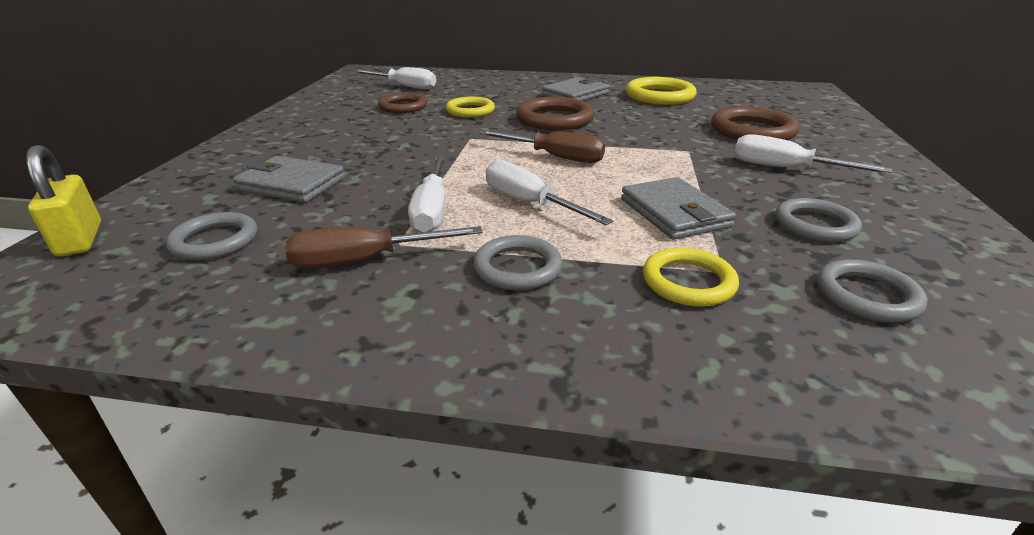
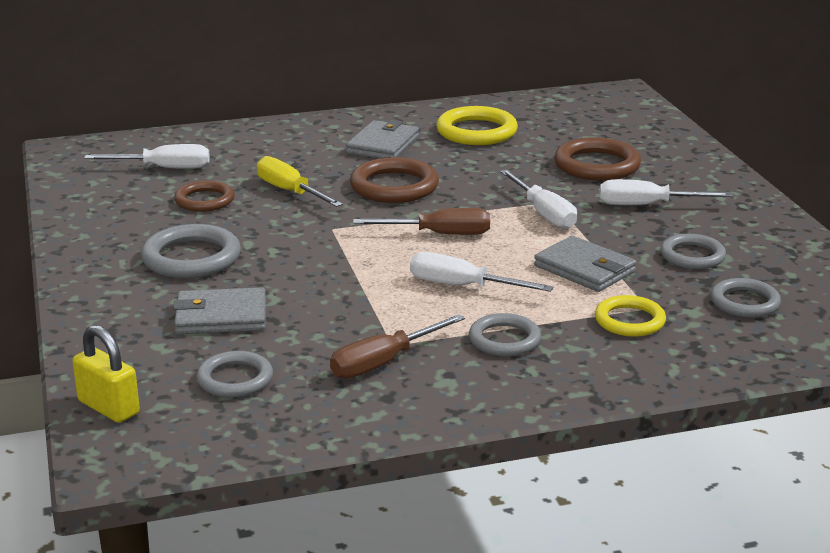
camera: 25 degrees left, 5 degrees down
white screwdriver [408,156,445,233] -> white screwdriver moved to [500,170,577,229]
yellow ring [446,97,495,117] -> yellow screwdriver [257,156,343,207]
none -> grey ring [141,224,241,278]

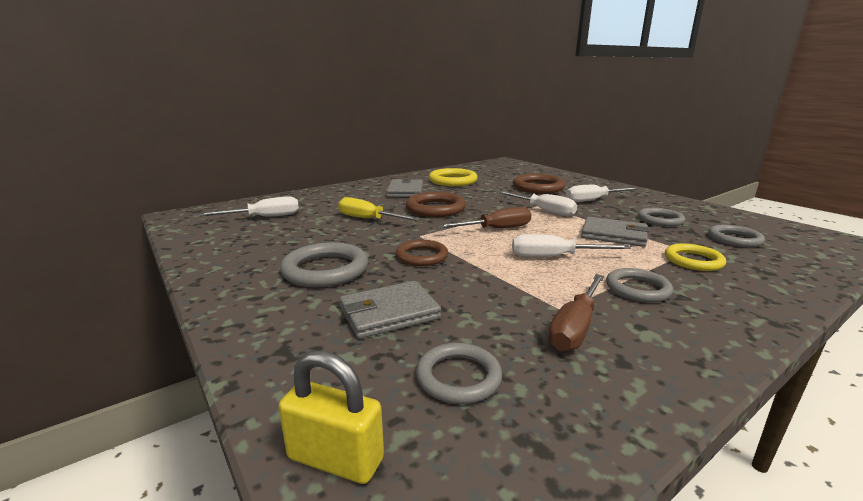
camera: 20 degrees left, 5 degrees down
brown ring [174,180,235,212] -> brown ring moved to [396,240,448,266]

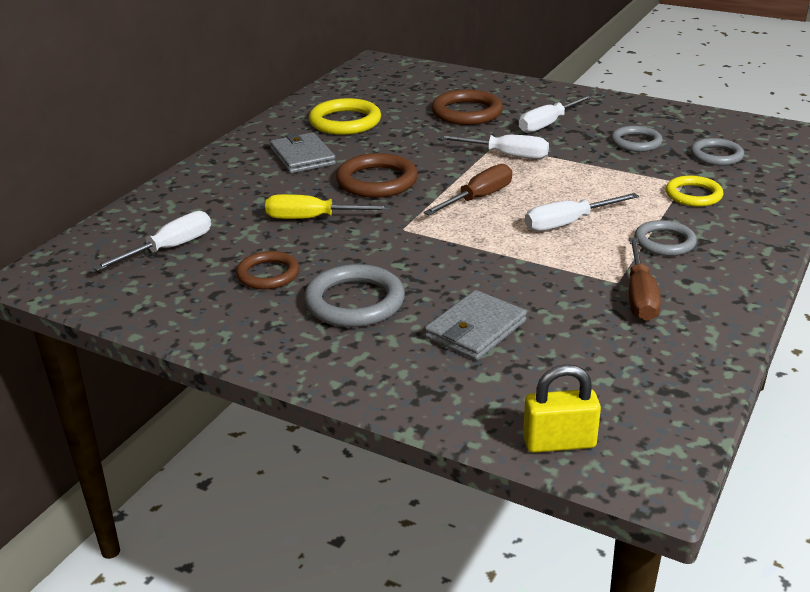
camera: 25 degrees left, 10 degrees up
brown ring [396,240,448,266] -> brown ring moved to [236,251,299,289]
grey ring [416,343,502,404] -> none
grey wallet [581,217,650,247] -> none

